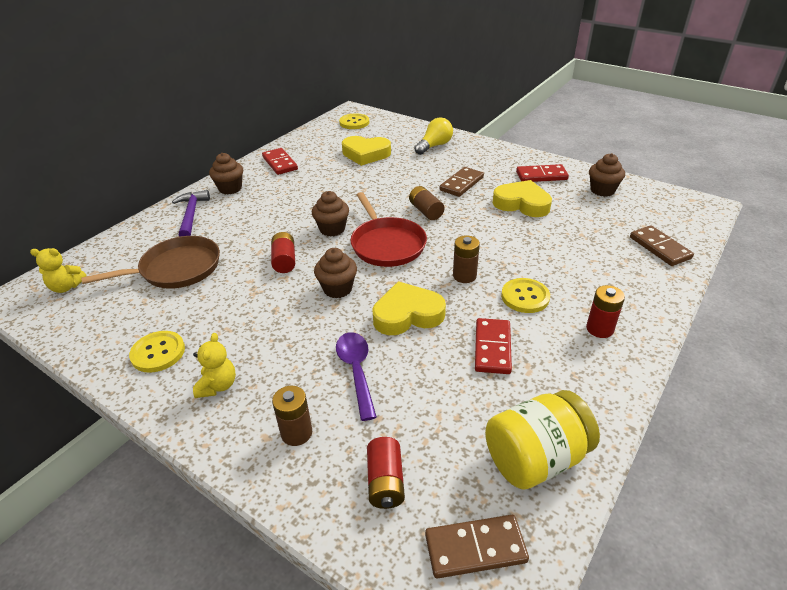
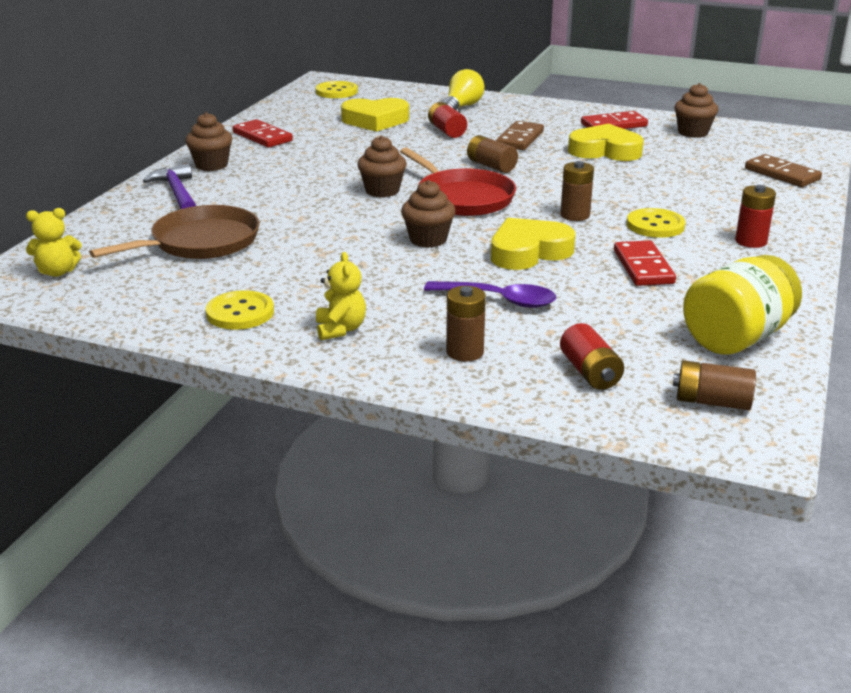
camera: 15 degrees left, 10 degrees down
red battery [271,232,295,273] -> red battery moved to [428,102,467,138]
purple spoon [336,332,377,421] -> purple spoon turned 135 degrees clockwise [424,281,556,308]
brown domino [425,515,529,579] -> brown battery [673,360,756,410]

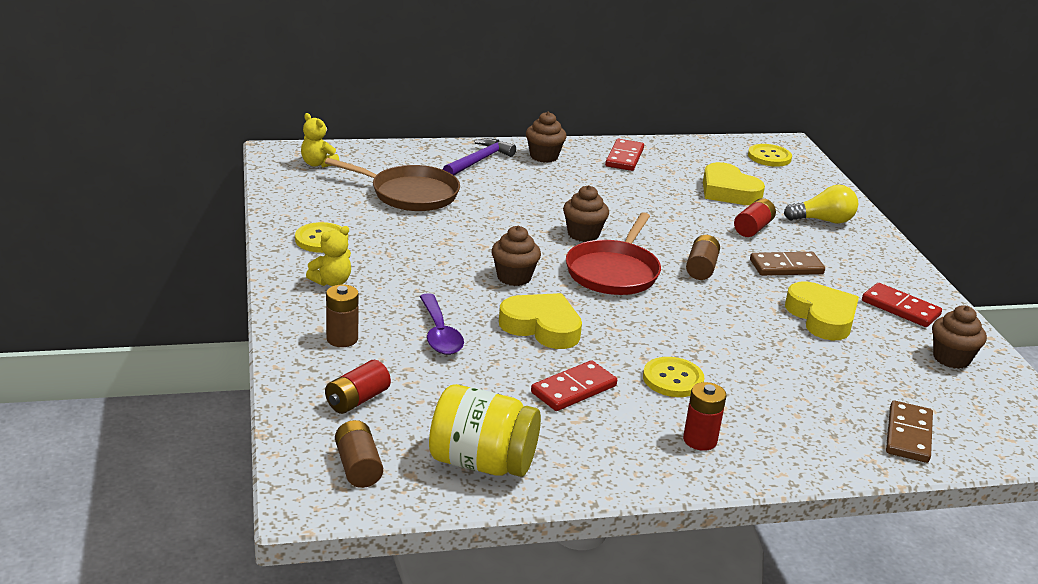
camera: 55 degrees right, 0 degrees up
brown battery [560,161,594,221] -> none

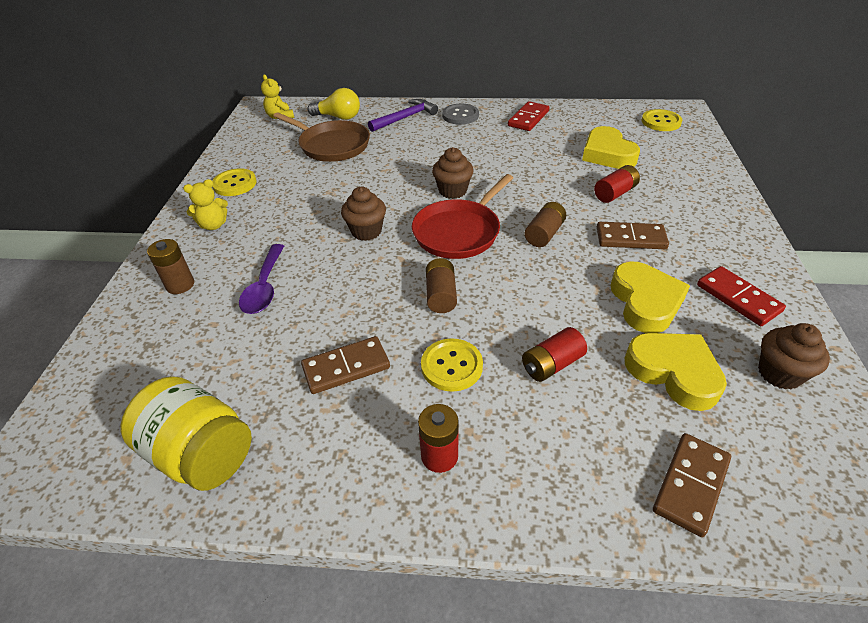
camera: 20 degrees right, 15 degrees up
red battery [325,360,391,414] -> red battery moved to [522,327,587,382]
brown battery [335,420,383,488] -> brown battery moved to [426,258,457,313]
yellow heart [499,293,582,349] -> yellow heart moved to [625,333,727,411]
brown cupcake [526,112,567,163] -> grey button [442,104,479,125]
red domino [531,360,617,411] -> brown domino [301,336,390,394]
yellow light bulb [784,185,858,224] -> yellow light bulb moved to [307,88,360,120]

